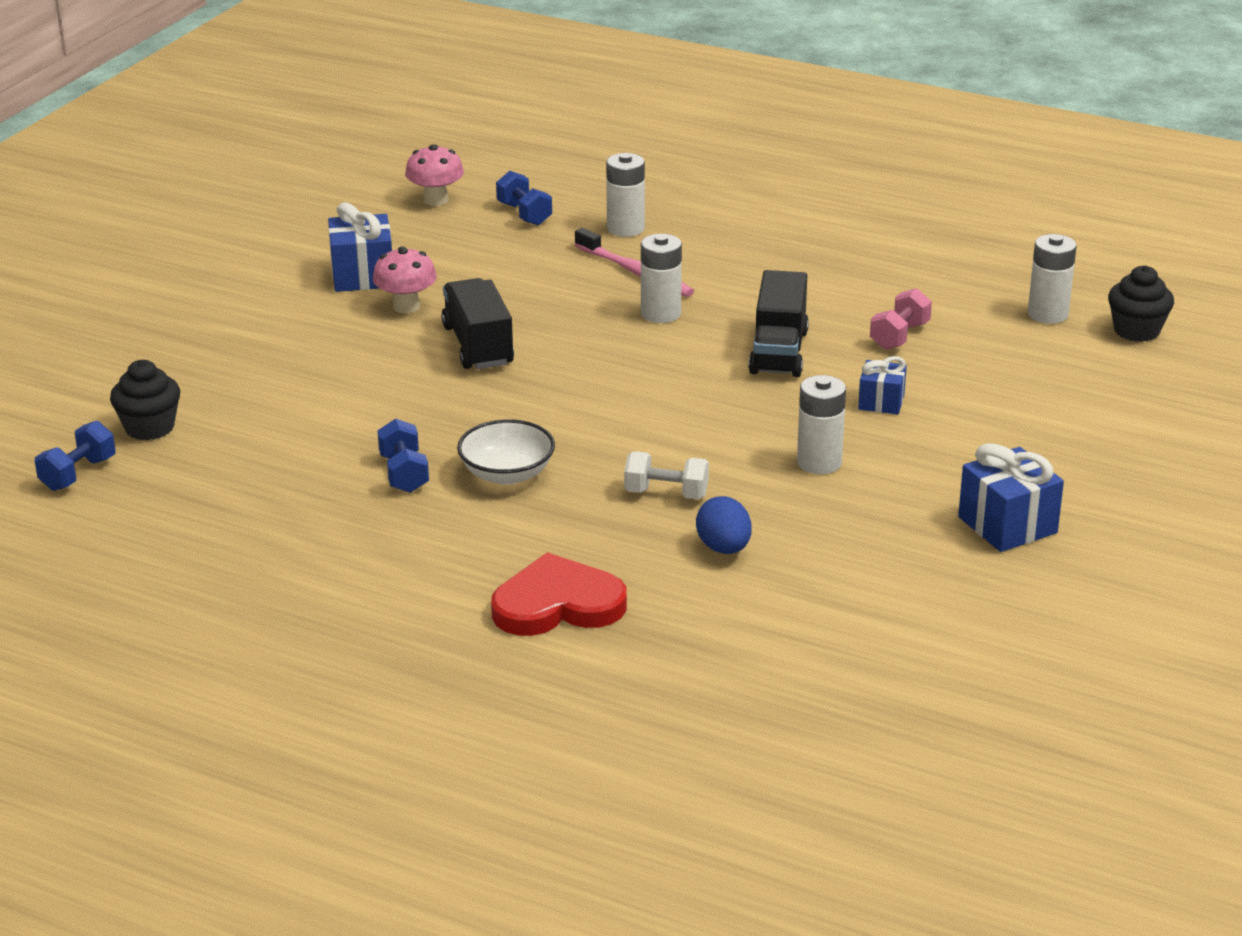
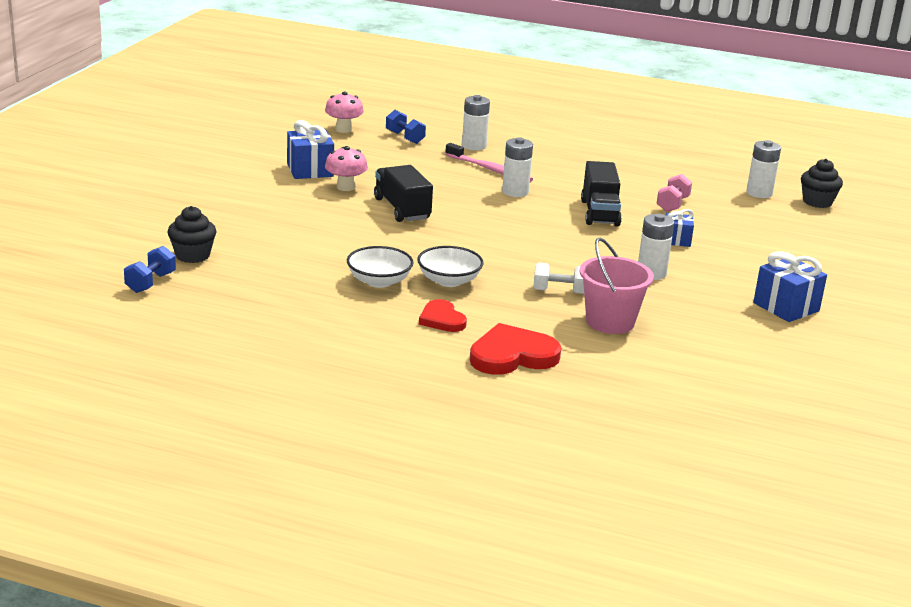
camera: 10 degrees left, 5 degrees down
blue dumbbell [377,419,429,493] -> white bowl [347,246,414,288]
blue egg [696,496,752,554] -> pink bucket [580,237,654,334]
none -> red heart [419,299,467,332]

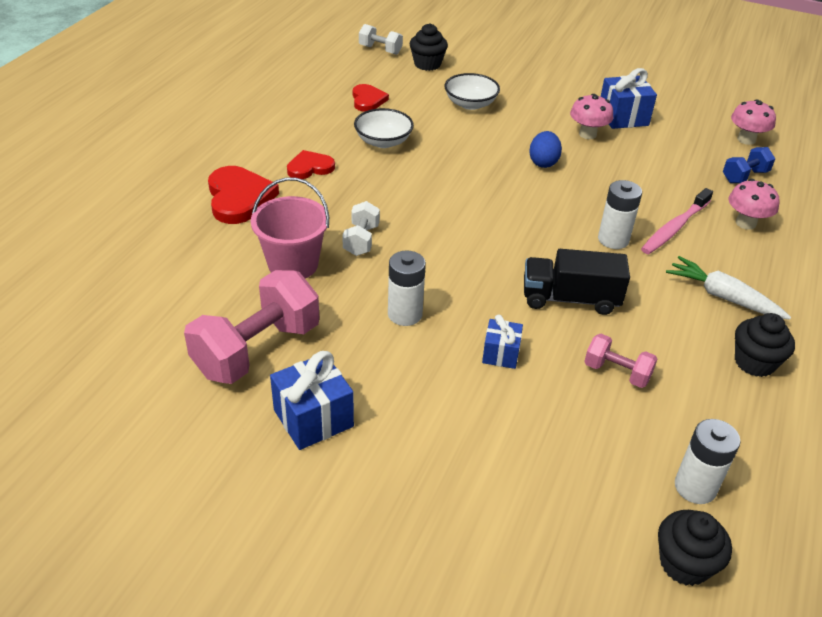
camera: 95 degrees right, 15 degrees up
blue dumbbell [124,246,176,293] -> white dumbbell [359,24,403,55]
black truck [374,165,433,222] -> blue egg [529,131,562,168]
white bowl [417,246,484,287] -> white bowl moved to [444,73,500,110]
white battery [462,95,490,151] -> pink mushroom [729,179,780,230]
none -> pink dumbbell [184,270,319,384]
none -> red heart [353,84,389,112]
none -> white carrot [666,256,791,320]
none -> black cupcake [735,313,795,377]

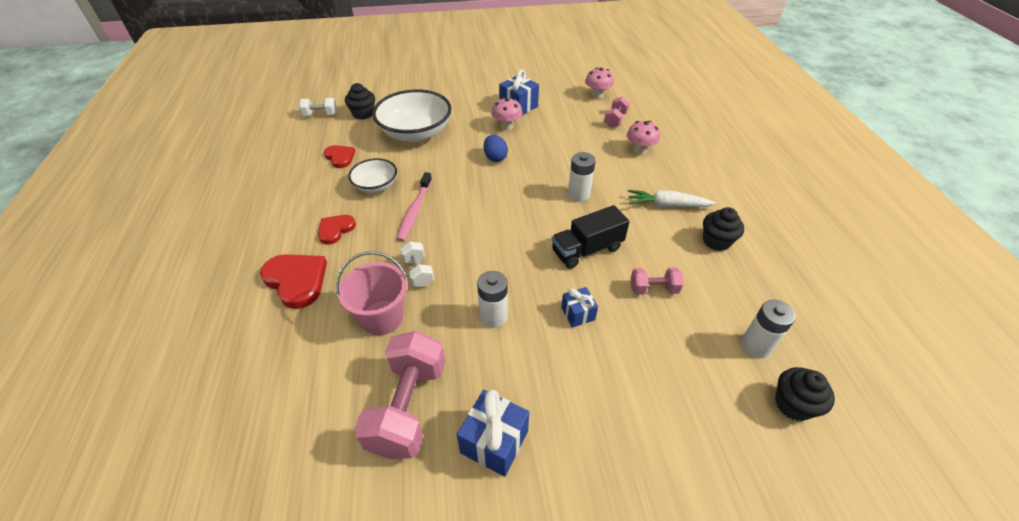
camera: 30 degrees left, 5 degrees up
white bowl [444,73,500,110] -> white bowl [373,89,452,142], size x1.81
pink toothbrush [641,188,713,254] -> pink toothbrush moved to [397,172,432,241]
blue dumbbell [723,147,775,183] -> pink dumbbell [604,96,630,128]

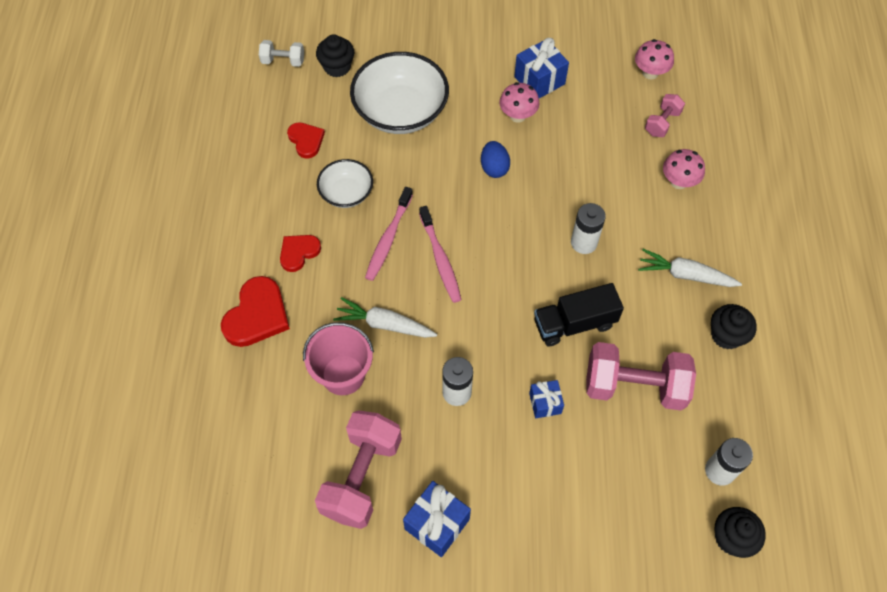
camera: 10 degrees right, 15 degrees up
red heart [260,254,327,309] -> red heart turned 60 degrees clockwise [221,276,290,347]
white dumbbell [400,242,434,287] -> white carrot [333,297,437,338]
pink dumbbell [631,267,684,295] -> pink dumbbell [586,342,696,411], size x1.96
none -> pink toothbrush [419,206,462,303]

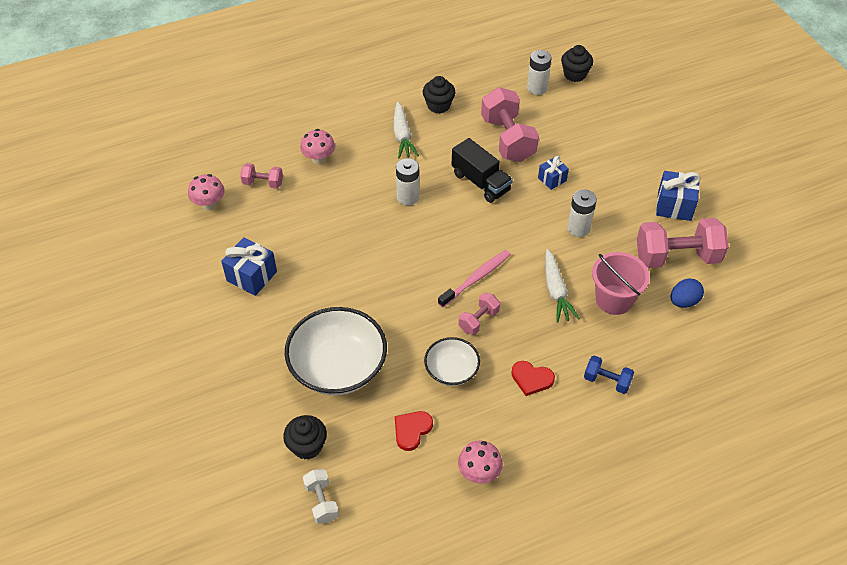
camera: 115 degrees left, 10 degrees down
red heart [221,276,290,347] -> blue dumbbell [584,355,634,394]
pink toothbrush [365,187,413,281] -> pink dumbbell [459,293,500,335]
blue egg [481,141,510,178] -> blue egg moved to [671,278,704,308]
pink mushroom [499,82,540,123] -> pink mushroom moved to [458,441,503,484]

